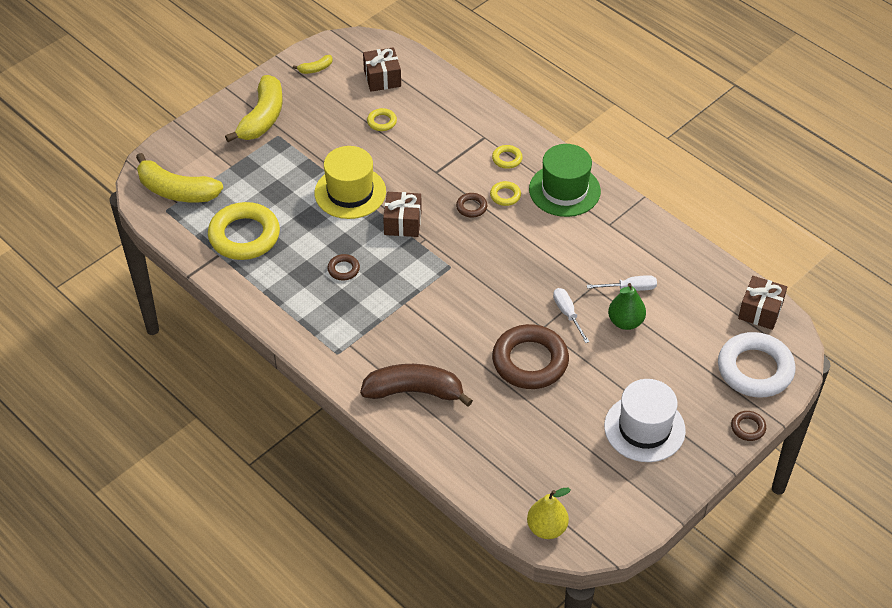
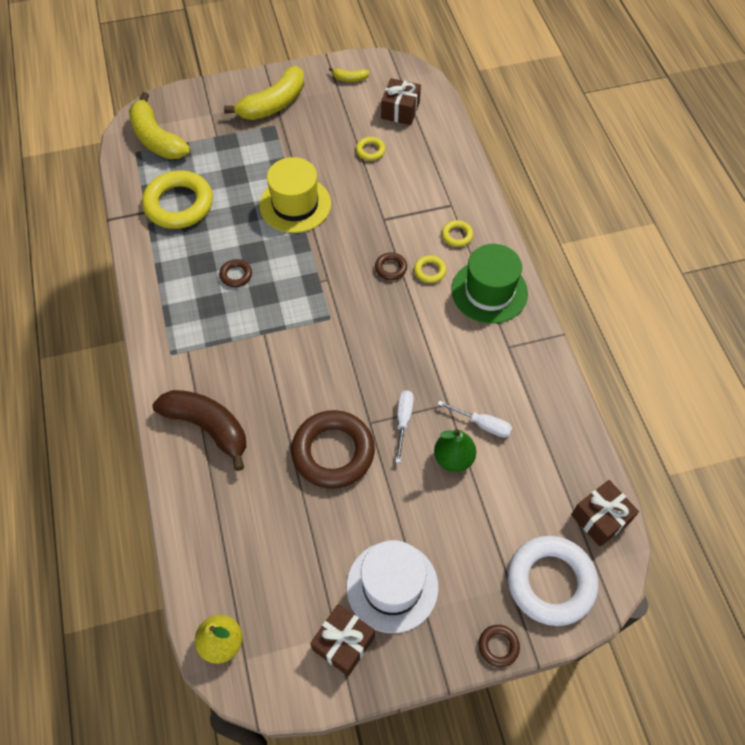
camera: 30 degrees right, 10 degrees up
brown gift [383,192,422,237] -> brown gift moved to [310,604,375,676]

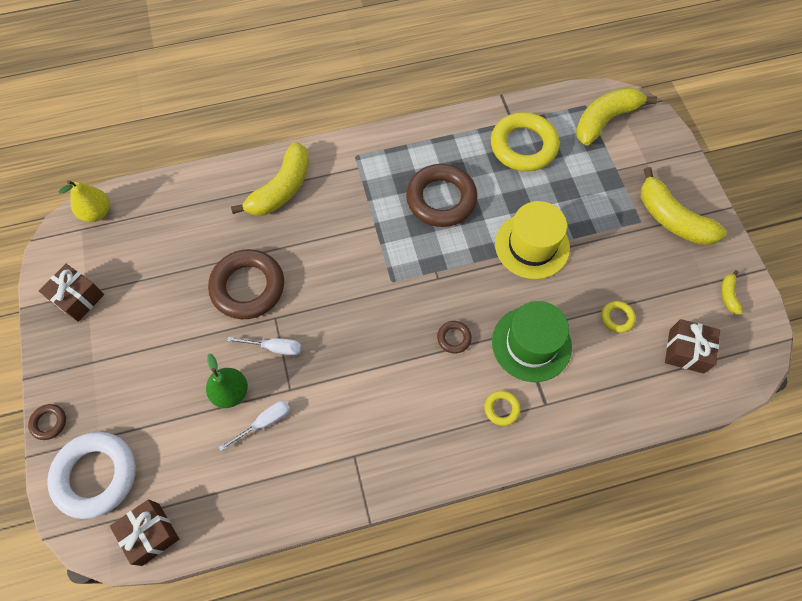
camera: 90 degrees right, 5 degrees up
brown banana [152,390,246,471] -> yellow banana [231,142,309,216]
brown ring [219,259,252,287] -> brown ring [406,164,477,227], size x2.26
white hat [347,540,438,633] -> none
yellow ring [414,255,446,283] -> none
white screwdriver [438,400,512,438] -> white screwdriver turned 150 degrees counterclockwise [219,401,290,451]
green hat [451,244,528,324] -> green hat moved to [492,301,572,382]

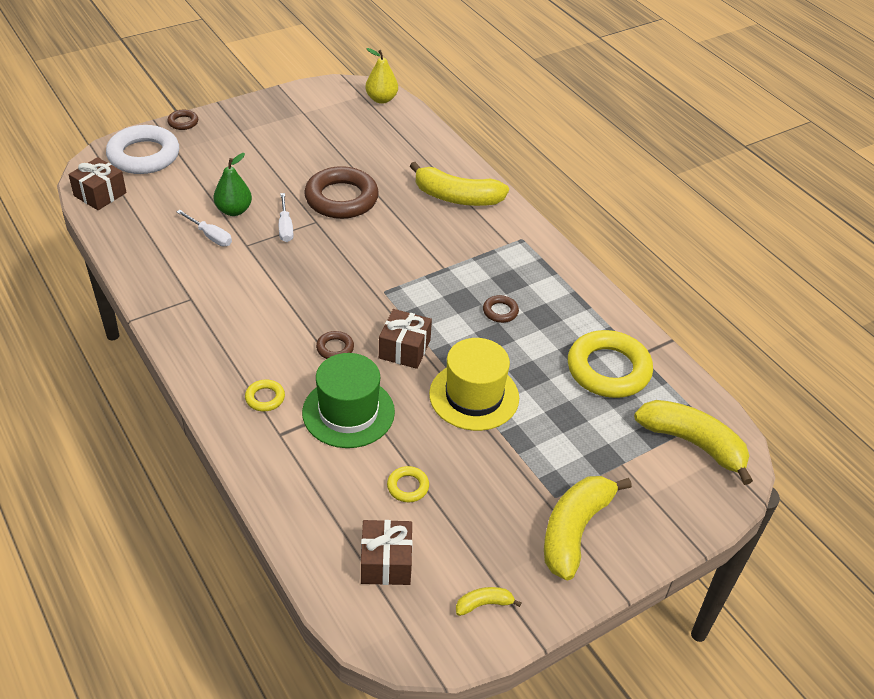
camera: 70 degrees right, 20 degrees down
brown gift [39,264,104,322] -> brown gift moved to [379,309,432,369]
brown ring [406,164,477,227] -> brown ring [483,295,519,323], size x0.44

